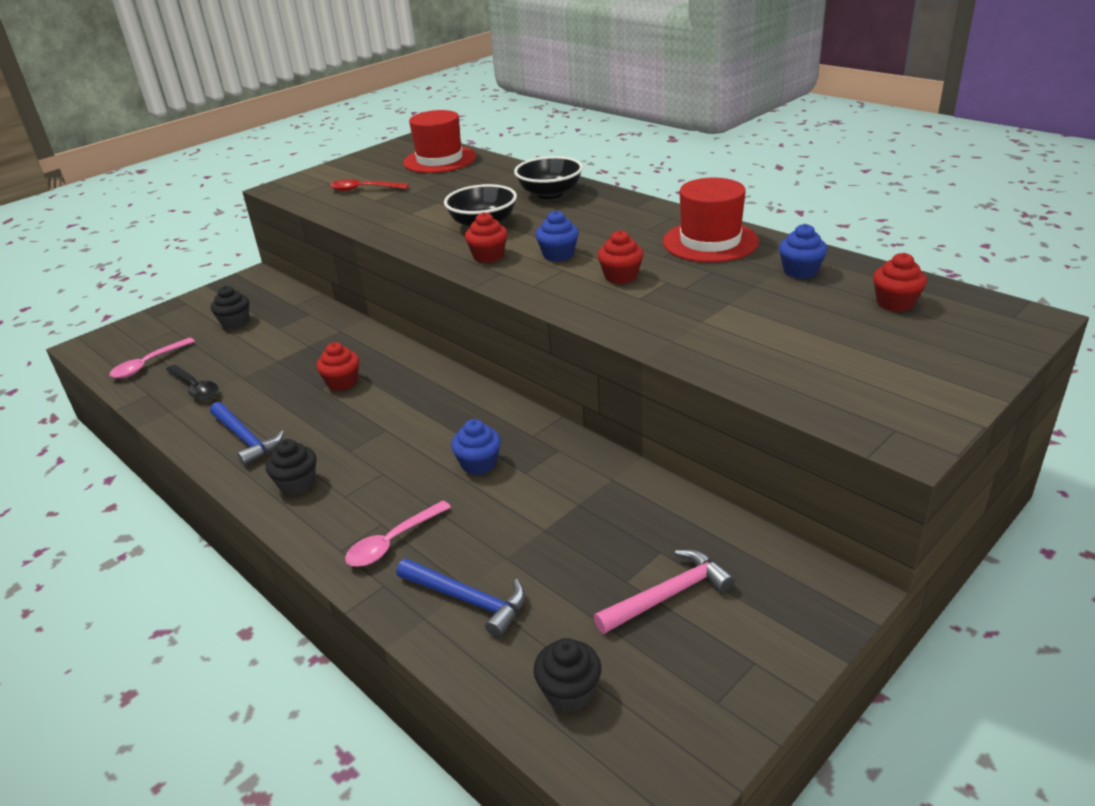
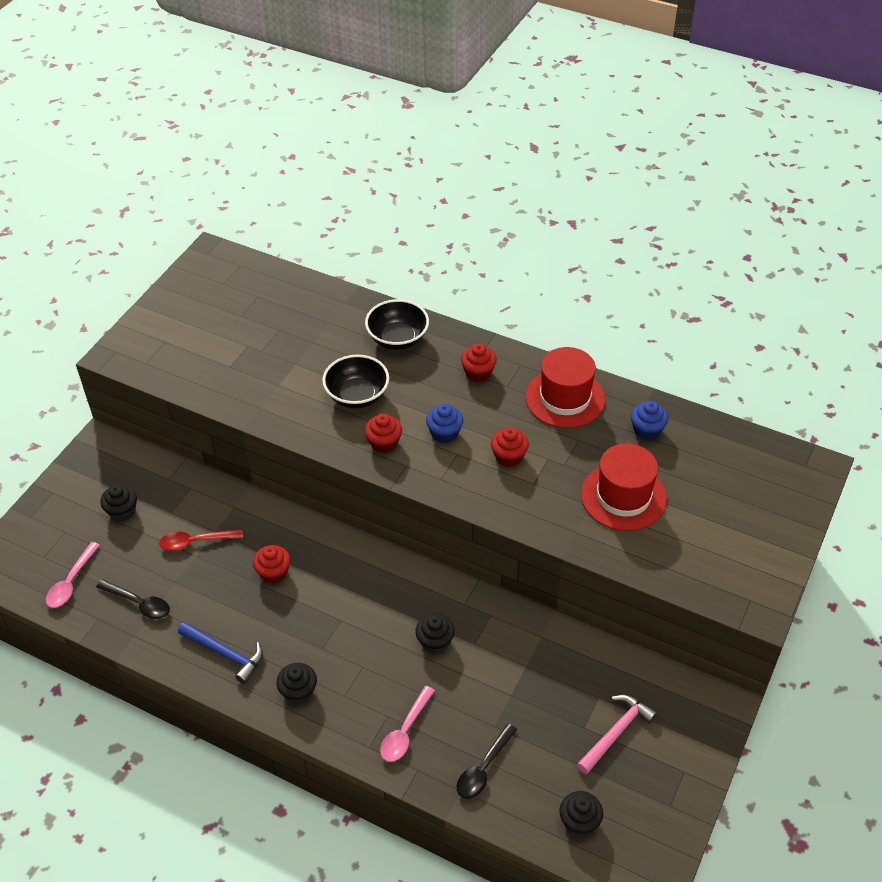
camera: 20 degrees left, 15 degrees up
red spoon [330,179,409,191] -> red spoon moved to [159,529,243,551]
blue hammer [396,558,525,638] -> black spoon [457,724,517,799]
red hat [403,110,476,173] -> red hat moved to [581,443,667,531]
blue cupcake [451,419,501,475] -> black cupcake [415,614,455,654]
red cupcake [873,253,927,312] -> red cupcake moved to [461,344,497,382]

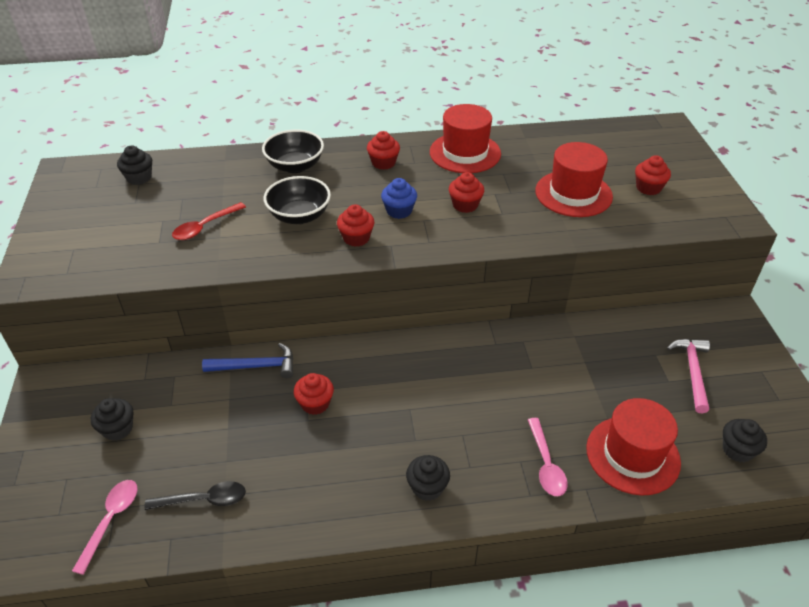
camera: 35 degrees left, 5 degrees down
pink spoon [46,542,100,608] -> pink spoon turned 150 degrees counterclockwise [72,480,138,575]
red spoon [159,529,243,551] -> red spoon moved to [172,202,246,240]
blue hammer [178,622,263,684] -> blue hammer moved to [202,343,293,378]
black cupcake [415,614,455,654] -> black cupcake moved to [117,145,152,185]
black spoon [457,724,517,799] -> red hat [586,398,681,496]
blue cupcake [631,401,668,440] -> none
none -> red cupcake [635,155,671,195]

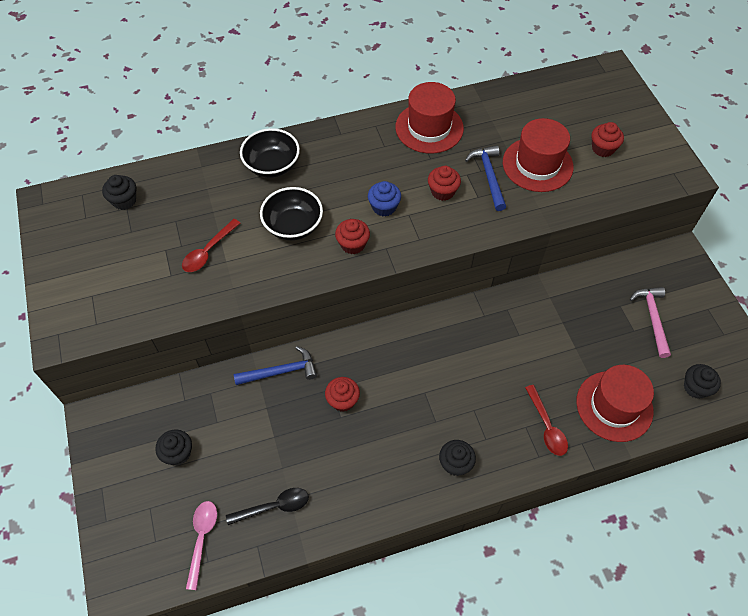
camera: 10 degrees left, 15 degrees up
red cupcake [367,131,400,170] -> none
pink spoon [528,418,568,496] -> red spoon [525,385,568,456]
none -> blue hammer [465,145,506,211]

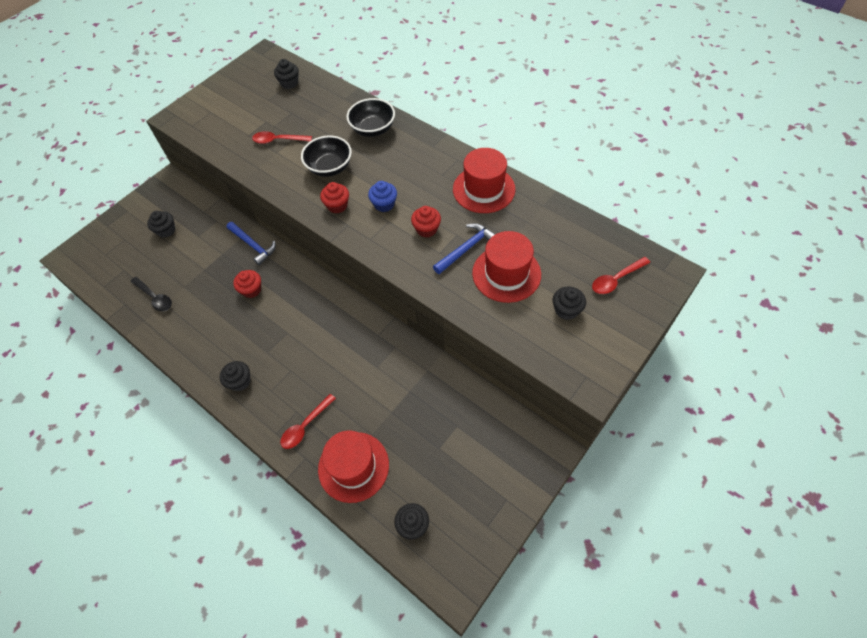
camera: 60 degrees right, 0 degrees up
pink spoon [186,501,217,590] -> none
red cupcake [591,122,624,157] -> black cupcake [553,286,586,320]
pink hammer [630,287,671,358] -> none
none -> red spoon [592,257,650,294]

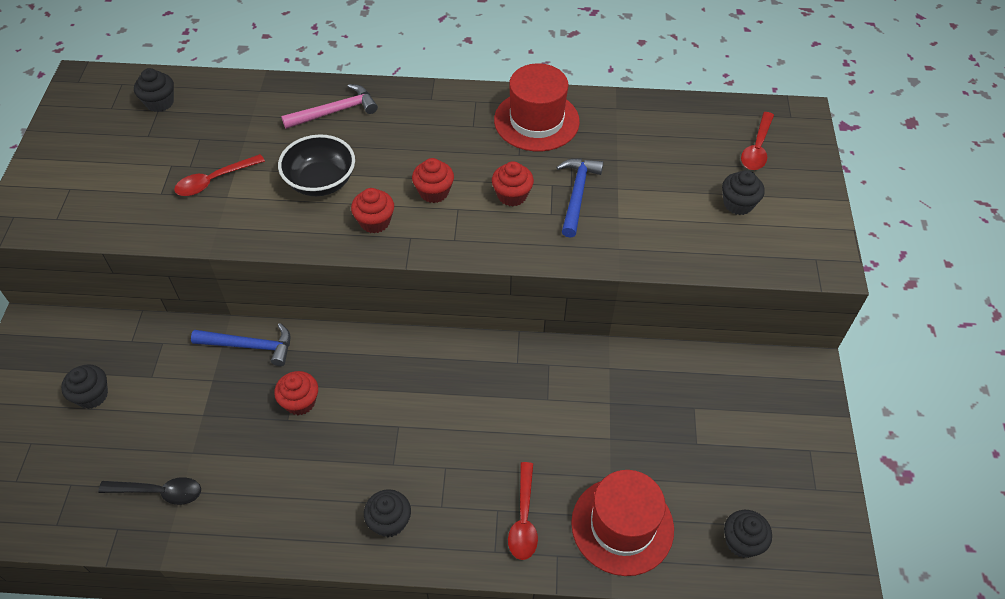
camera: 40 degrees left, 5 degrees down
black bowl [347,98,395,137] -> pink hammer [281,84,378,129]
blue cupcake [368,181,397,212] -> red cupcake [412,158,454,203]
red hat [472,231,541,303] -> none

